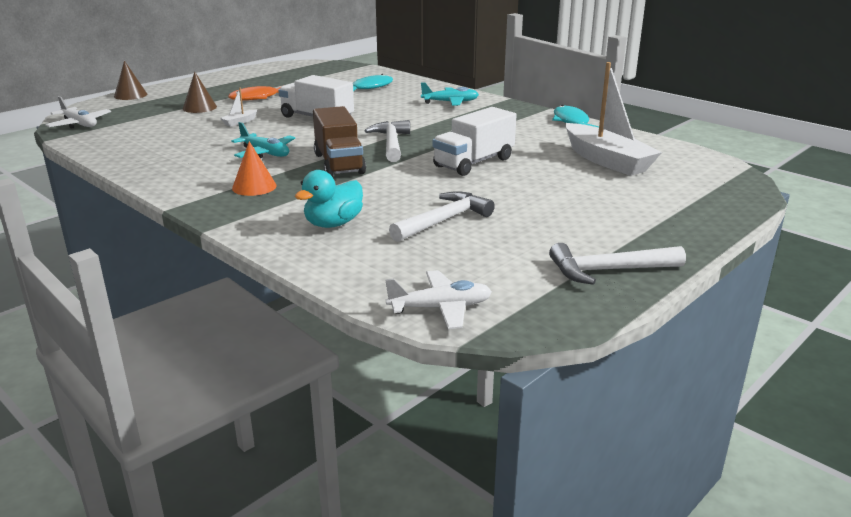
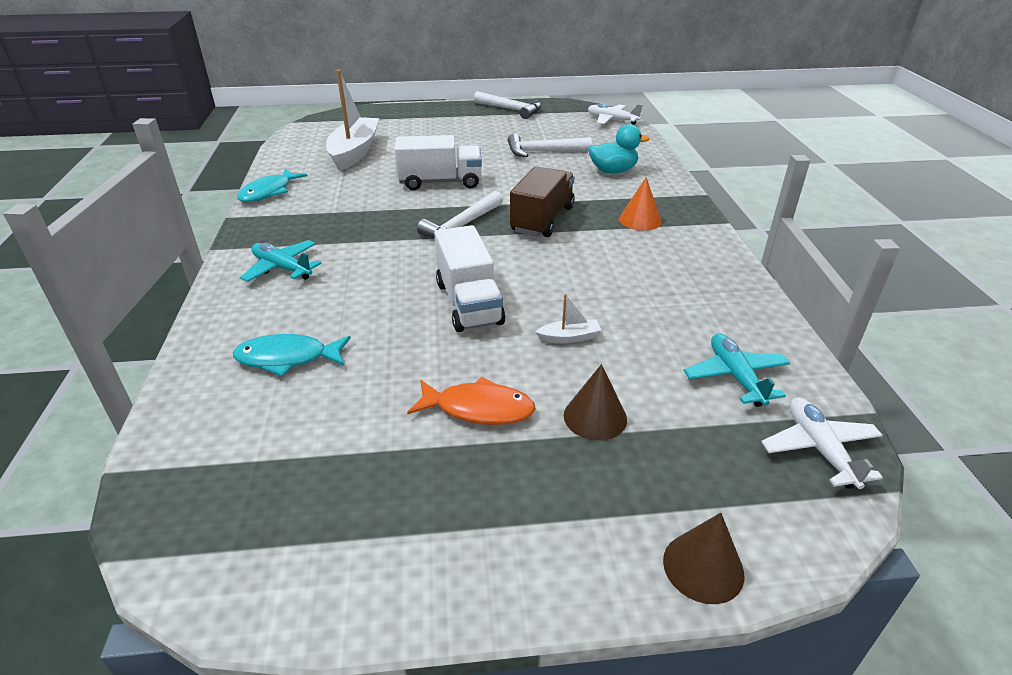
camera: 140 degrees left, 10 degrees up
turquoise plane [231,122,295,158] -> turquoise plane moved to [684,333,790,407]

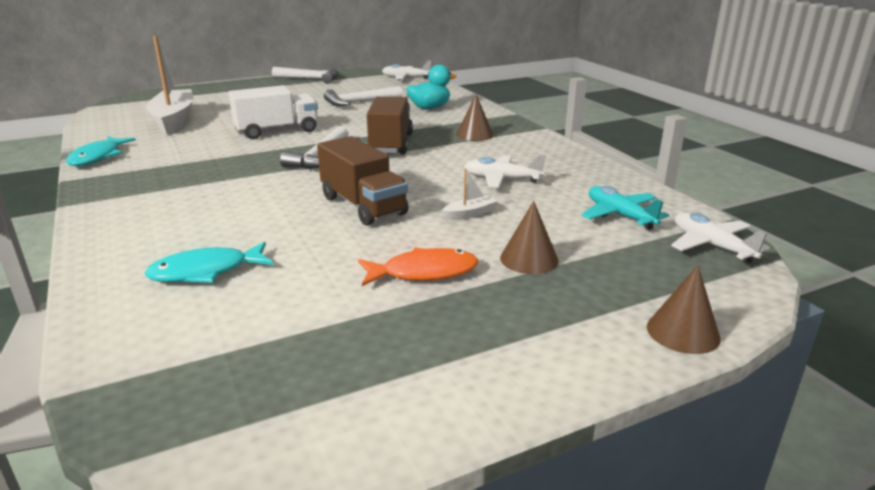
camera: 20 degrees left, 10 degrees down
turquoise plane [240,240,322,282] -> none
white truck [435,225,505,332] -> brown truck [317,136,409,226]
orange cone [619,177,662,231] -> brown cone [456,94,494,141]
none -> white plane [464,155,546,188]

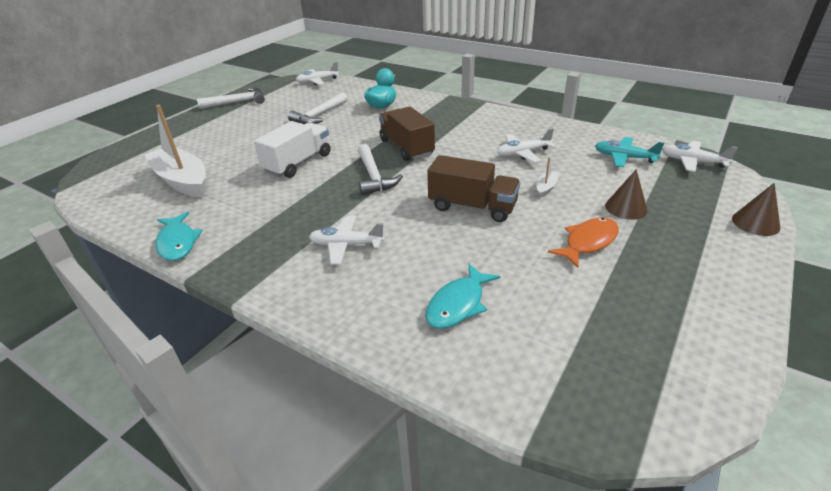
camera: 30 degrees left, 10 degrees up
brown cone [456,94,494,141] -> none
none -> white plane [309,215,385,265]

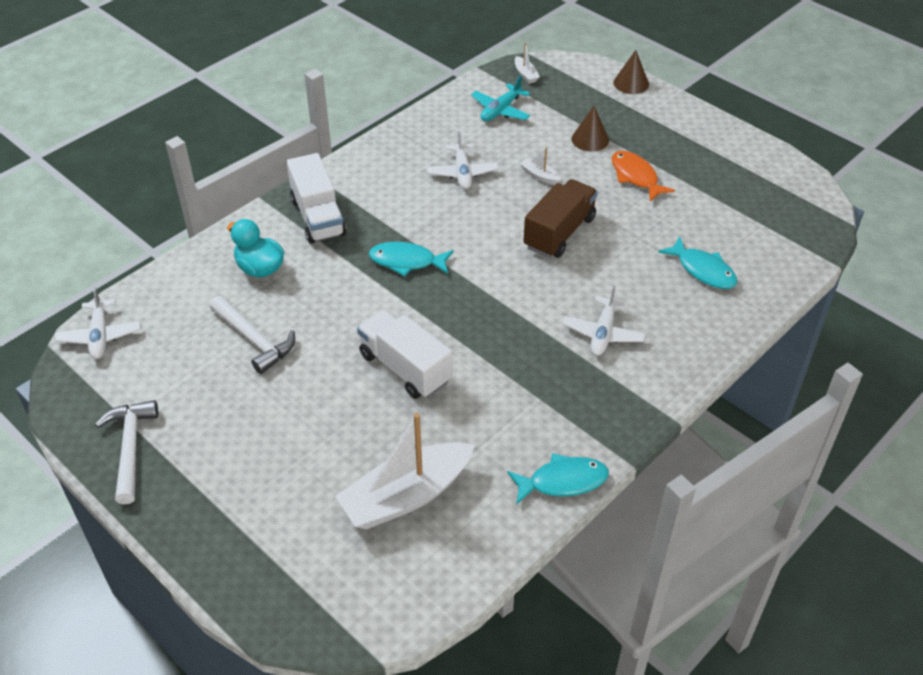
camera: 80 degrees left, 10 degrees up
white hammer [358,144,403,195] -> none
brown truck [379,106,435,161] -> turquoise fish [369,242,454,277]
white plane [662,141,738,172] -> white boat [515,42,540,84]
none -> white truck [287,153,346,244]

